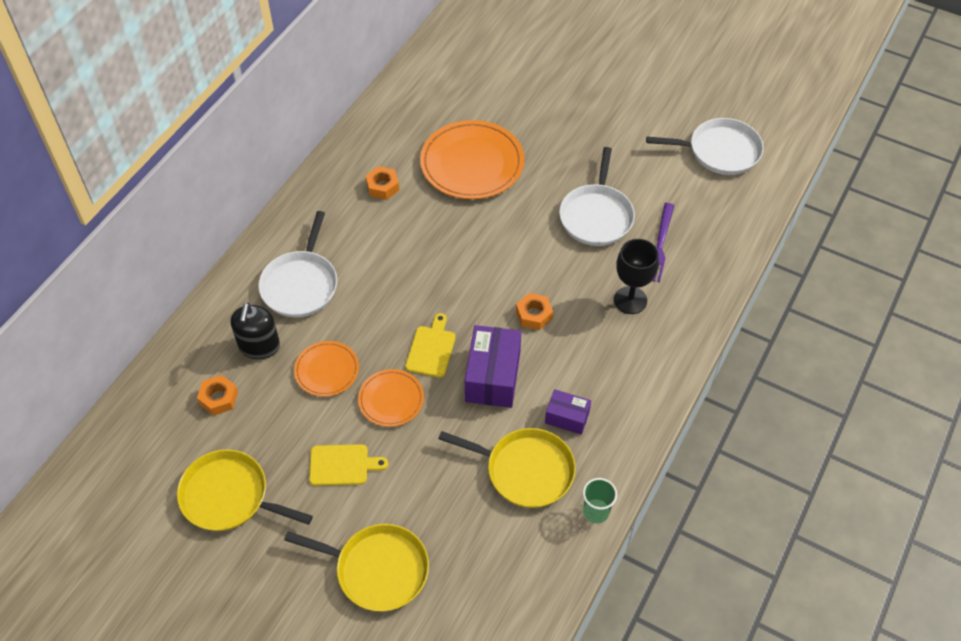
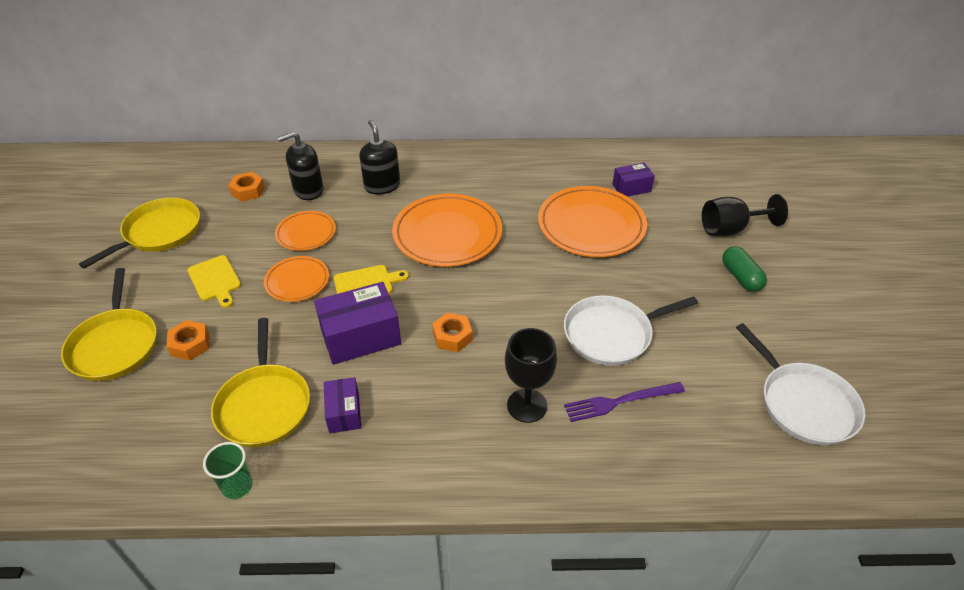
camera: 60 degrees right, 10 degrees down
yellow pan [177,449,313,531] -> yellow pan turned 45 degrees clockwise [79,198,200,269]
white pan [258,211,337,317] -> black soap dispenser [359,120,400,195]
orange nut [366,166,399,200] -> orange nut moved to [166,320,209,361]
none -> orange plate [392,194,502,267]
none -> purple box [612,163,655,197]
none -> black goblet [702,194,788,236]
none -> green capsule [722,246,767,292]

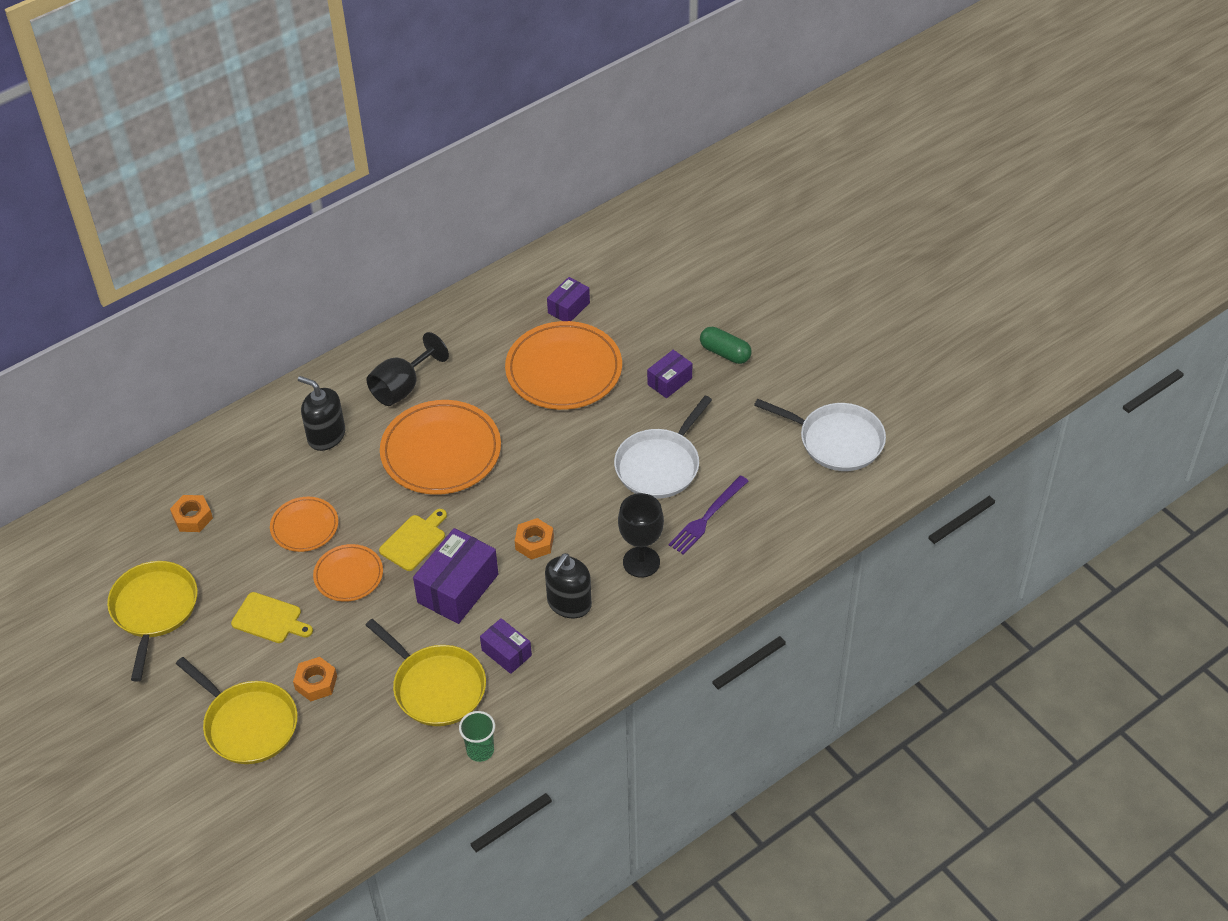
camera: 35 degrees left, 5 degrees up
black soap dispenser [277,132,323,200] -> black soap dispenser moved to [545,553,592,618]
black goblet [702,194,788,236] -> black goblet moved to [367,332,449,406]
none -> purple box [647,350,692,398]

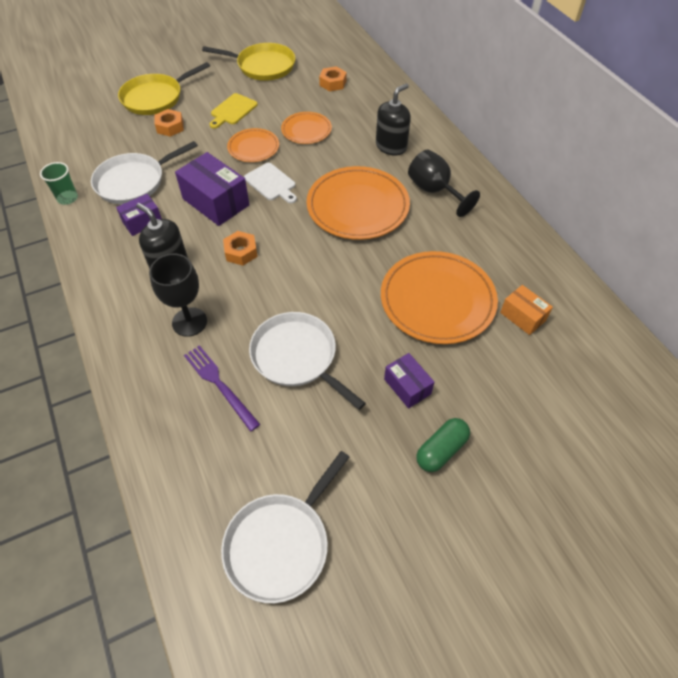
camera: 100 degrees right, 5 degrees up
yellow pan [366,619,486,726] -> white pan [91,141,198,204]
yellow cutting board [379,509,447,571] -> white cutting board [244,163,297,203]
purple box [547,277,590,321] -> orange box [500,285,553,335]

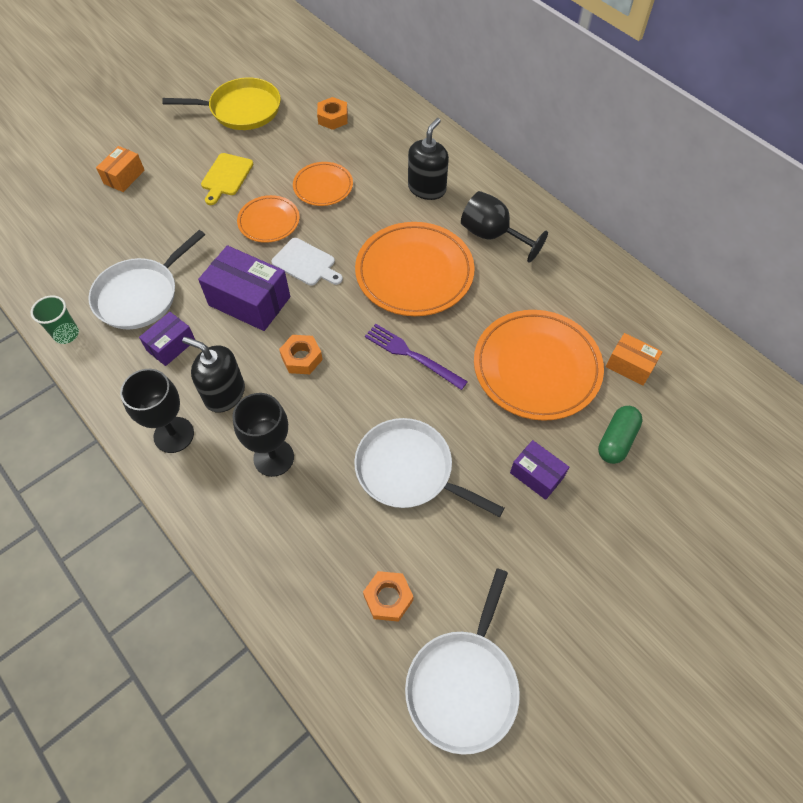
camera: 15 degrees left, 5 degrees up
yellow pan [118,62,210,115] -> orange box [96,146,145,192]
orange nut [155,109,184,137] -> orange nut moved to [363,571,414,622]
purple fork [184,345,260,432] -> purple fork moved to [365,324,468,390]
green capsule [416,418,470,472] -> green capsule moved to [598,406,643,464]
none -> black goblet [120,369,194,453]

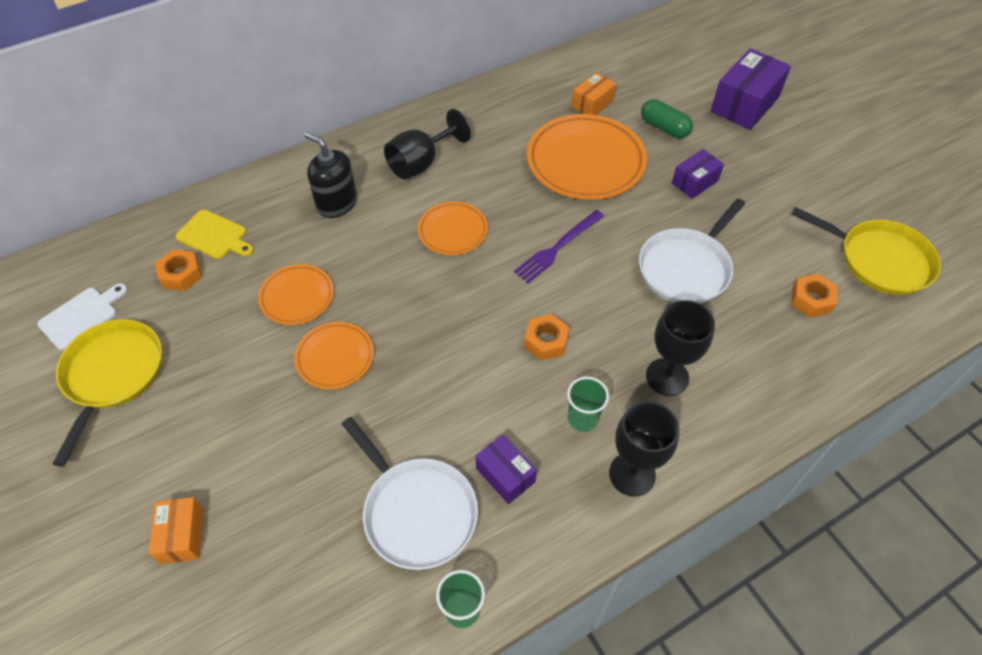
camera: 80 degrees left, 5 degrees down
orange box [96,146,145,192] -> orange box turned 45 degrees clockwise [149,497,204,564]
black soap dispenser [182,337,245,413] -> green cup [567,377,609,432]
purple box [198,245,290,331] -> purple box moved to [711,48,791,130]
yellow cutting board [201,153,253,205] -> yellow cutting board moved to [175,210,254,259]
white cutting board [271,238,343,286] -> white cutting board moved to [37,283,128,350]
orange plate [355,222,475,316] -> orange plate [418,201,488,255], size x0.55
white pan [405,568,520,755] -> yellow pan [791,207,941,295]

